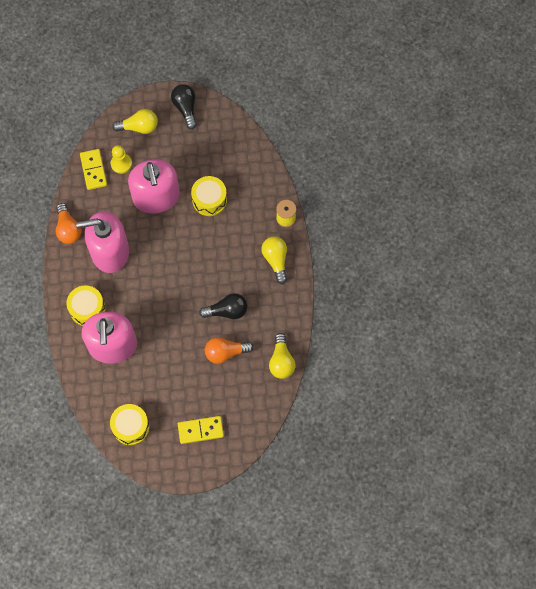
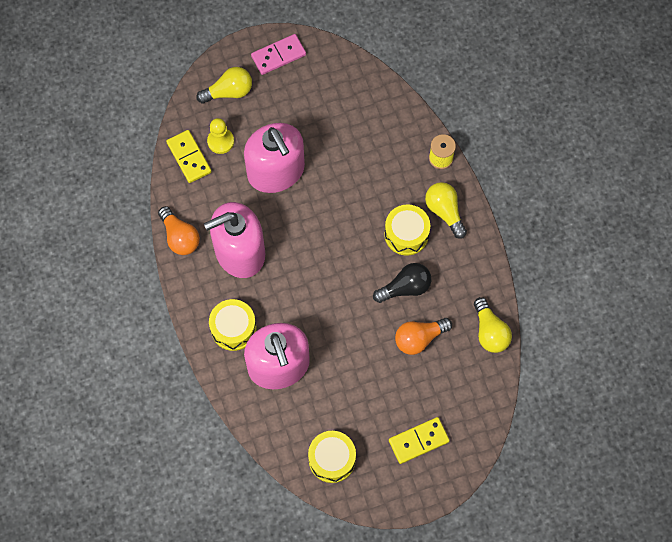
camera: 15 degrees left, 0 degrees up
black light bulb [171,84,197,129] -> pink domino [251,34,306,75]
yellow drum [191,176,227,216] -> yellow drum moved to [384,204,430,256]

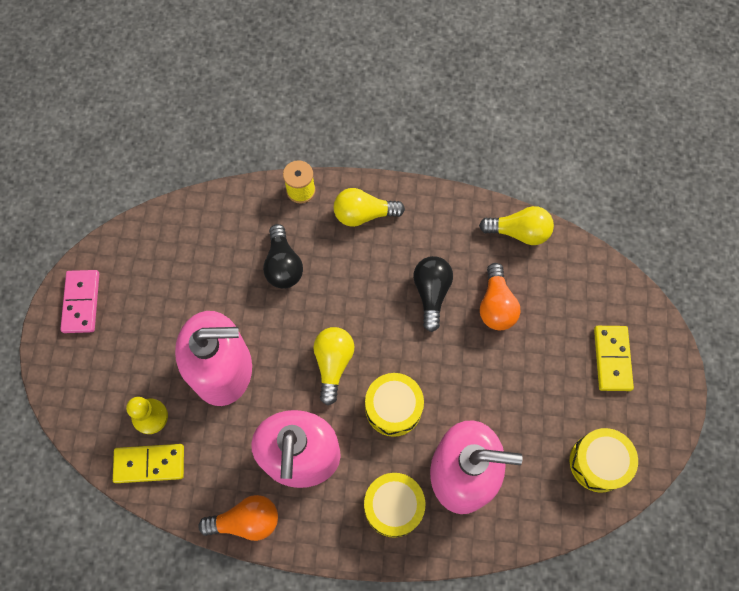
camera: 65 degrees left, 0 degrees up
yellow light bulb [196,67,252,104] -> yellow light bulb moved to [313,327,354,405]
yellow drum [384,204,430,256] -> yellow drum moved to [365,373,424,437]
none -> black light bulb [263,224,303,289]

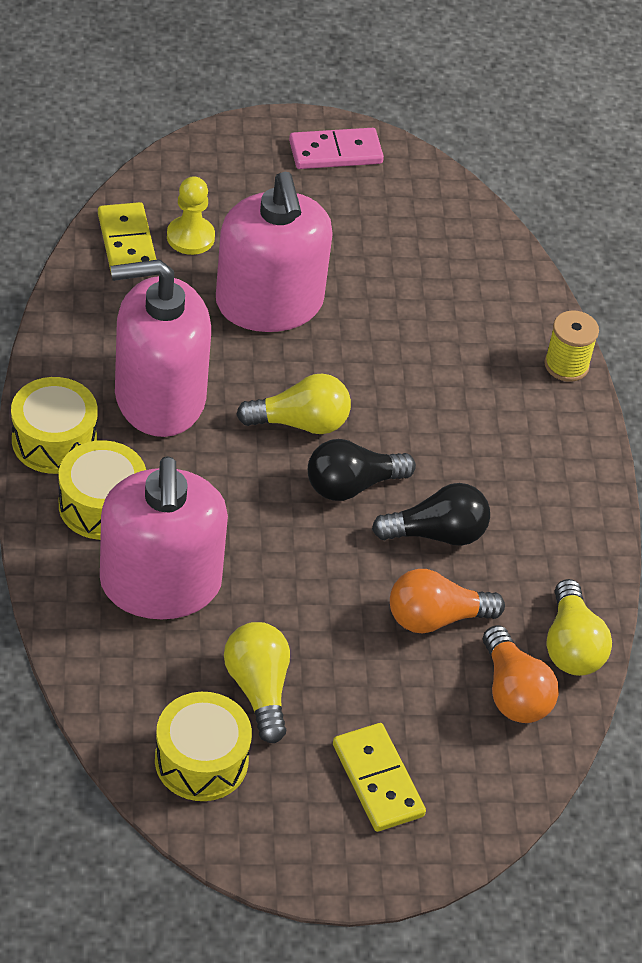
camera: 75 degrees right, 20 degrees down
orange light bulb [198,495,278,541] -> orange light bulb moved to [483,625,559,723]
black light bulb [263,224,303,289] -> black light bulb moved to [308,439,416,501]
yellow light bulb [334,188,405,227] -> yellow light bulb moved to [224,622,290,743]
yellow drum [365,373,424,437] -> yellow drum moved to [11,377,98,474]
yellow domino [594,326,634,391] -> yellow domino turned 75 degrees clockwise [333,723,426,832]

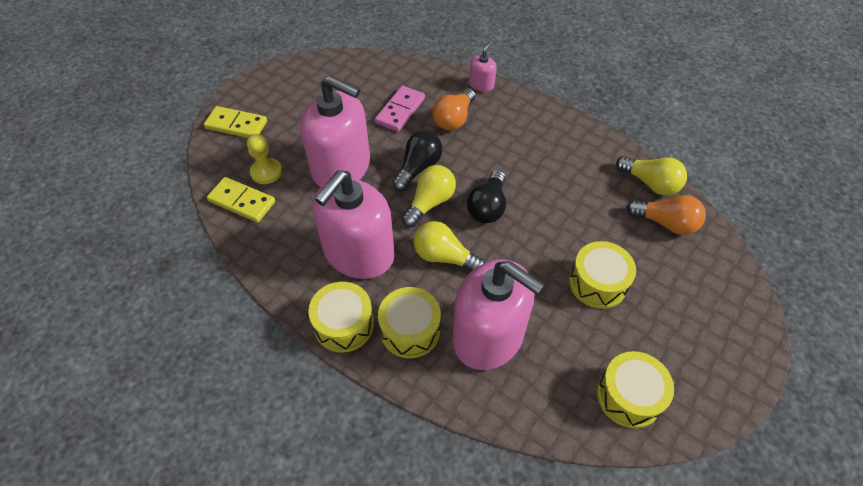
camera: 45 degrees left, 5 degrees up
yellow light bulb [224,622,290,743] -> yellow light bulb moved to [414,221,485,271]
pink domino [289,128,384,169] -> pink domino moved to [375,86,425,132]
yellow domino [333,723,426,832] -> yellow domino moved to [204,106,267,138]
black light bulb [372,483,490,546] -> black light bulb moved to [393,131,442,191]
orange light bulb [390,569,505,633] -> orange light bulb moved to [433,88,475,131]
yellow spool [544,310,599,382] -> pink soap dispenser [469,42,496,92]
none -> yellow drum [569,241,636,309]

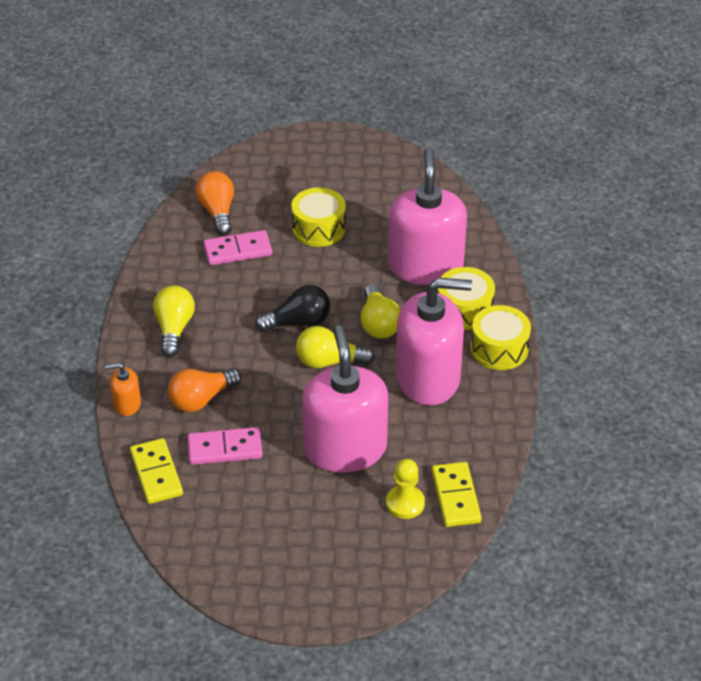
camera: 125 degrees left, 10 degrees down
yellow domino [204,106,267,138] -> yellow domino moved to [130,438,183,504]
black light bulb [393,131,442,191] -> none
orange light bulb [433,88,475,131] -> orange light bulb turned 150 degrees clockwise [168,368,241,412]
pink soap dispenser [469,42,496,92] -> orange soap dispenser [105,363,141,416]
yellow drum [597,351,674,428] -> none
yellow light bulb [616,156,687,196] -> yellow light bulb moved to [153,285,195,357]
none -> pink domino [203,230,272,265]

